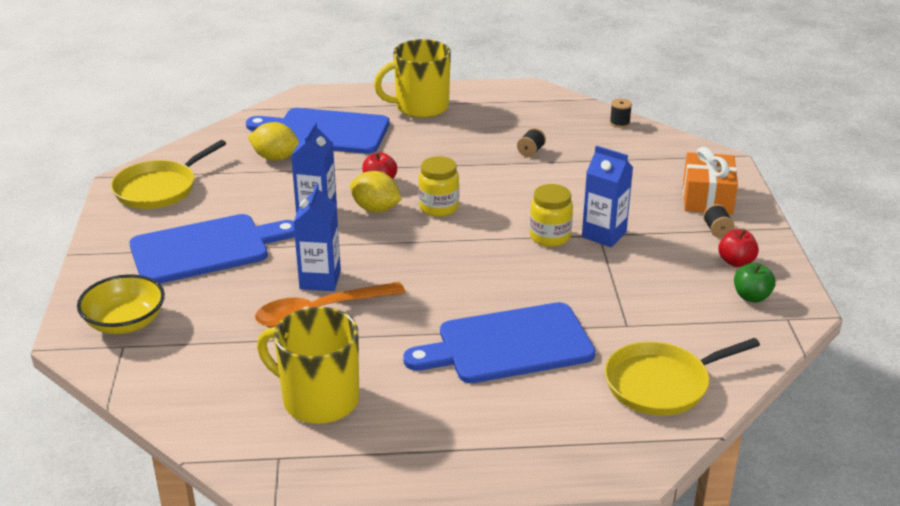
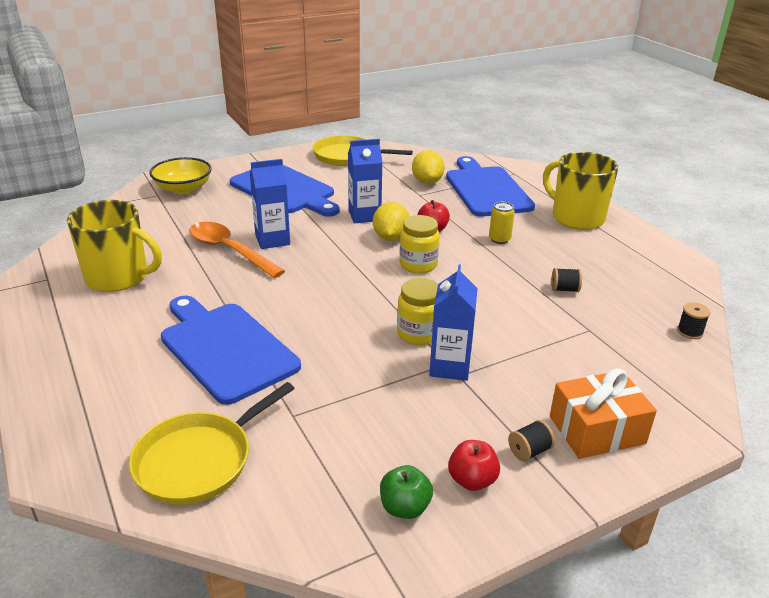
camera: 65 degrees right, 0 degrees up
yellow mug [257,307,359,424] -> yellow mug turned 105 degrees clockwise [67,200,162,292]
yellow pan [605,338,760,416] -> yellow pan turned 90 degrees counterclockwise [129,382,295,505]
none -> yellow can [489,202,515,244]

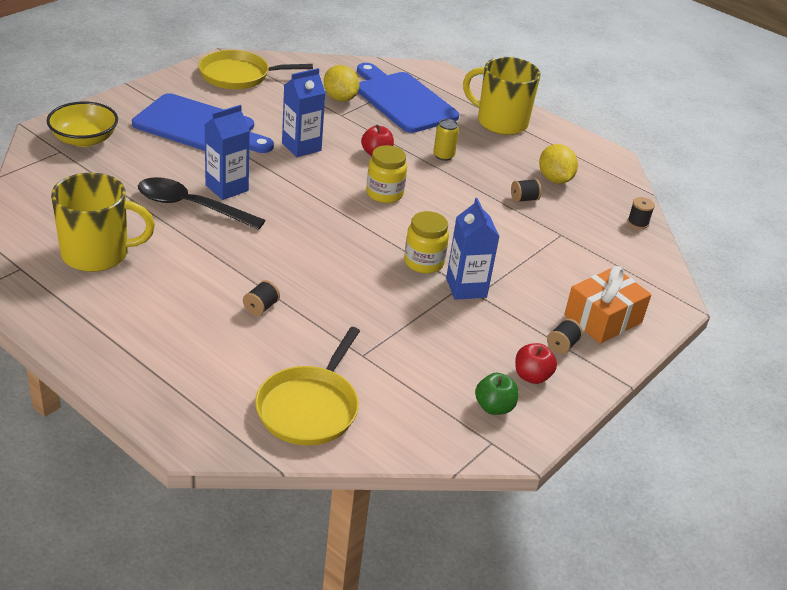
camera: 25 degrees left, 5 degrees up
blue cutting board [161,296,301,405] -> black spool [243,280,280,316]
orange spoon [189,222,285,278] -> black spoon [138,177,265,230]
yellow lemon [373,202,409,241] -> yellow lemon moved to [539,144,578,184]

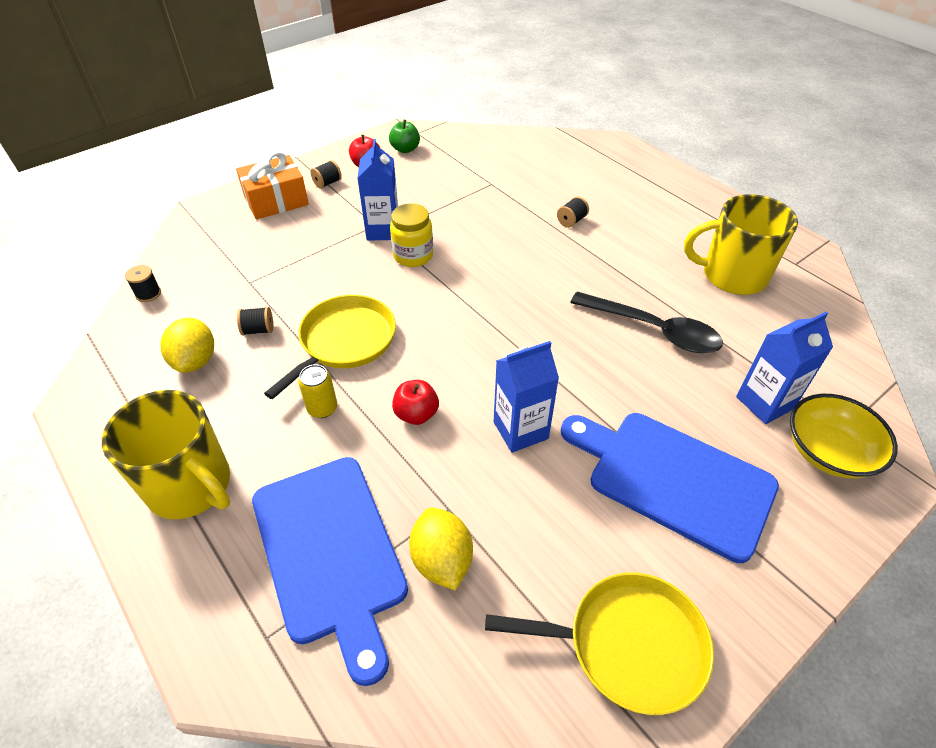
camera: 165 degrees left, 10 degrees up
blue carton [204,105,250,200] -> blue carton moved to [736,312,833,424]
yellow pan [255,327,360,446] -> yellow pan moved to [264,295,396,399]
yellow jar [366,145,407,203] -> none

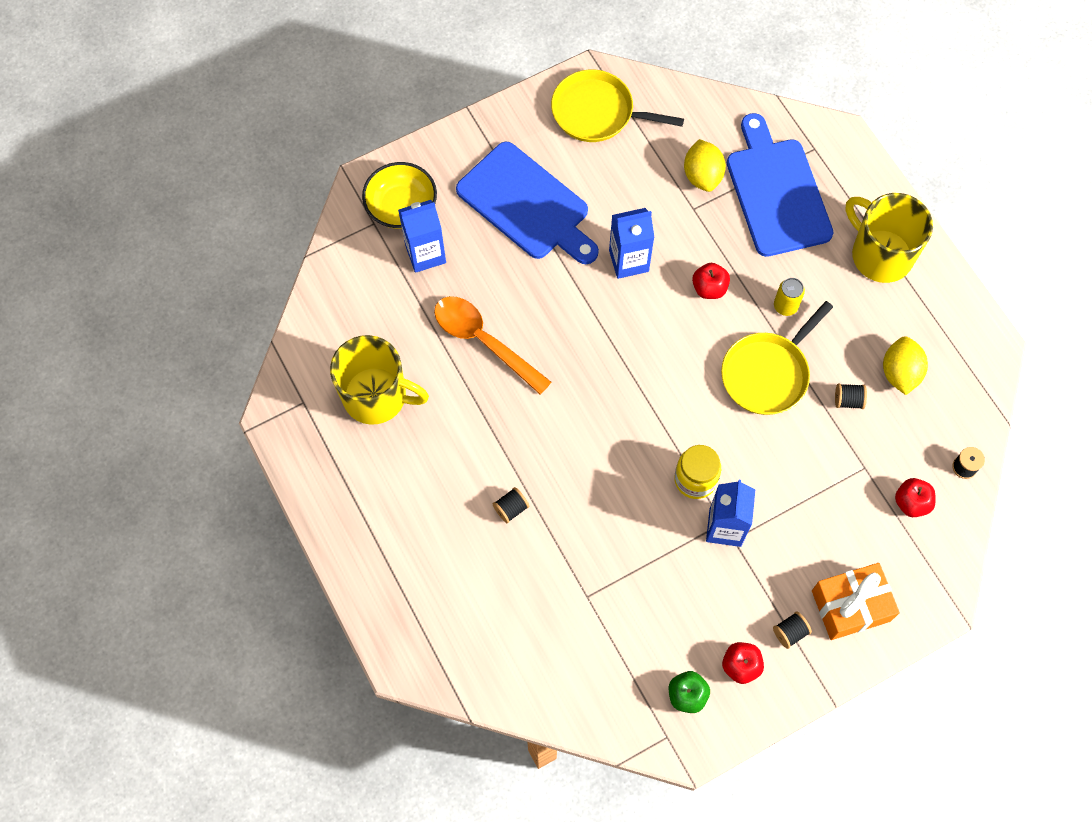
camera: 170 degrees left, 20 degrees up
black spoon [570,292,723,353] -> orange spoon [434,296,551,395]
none -> red apple [895,478,936,517]

